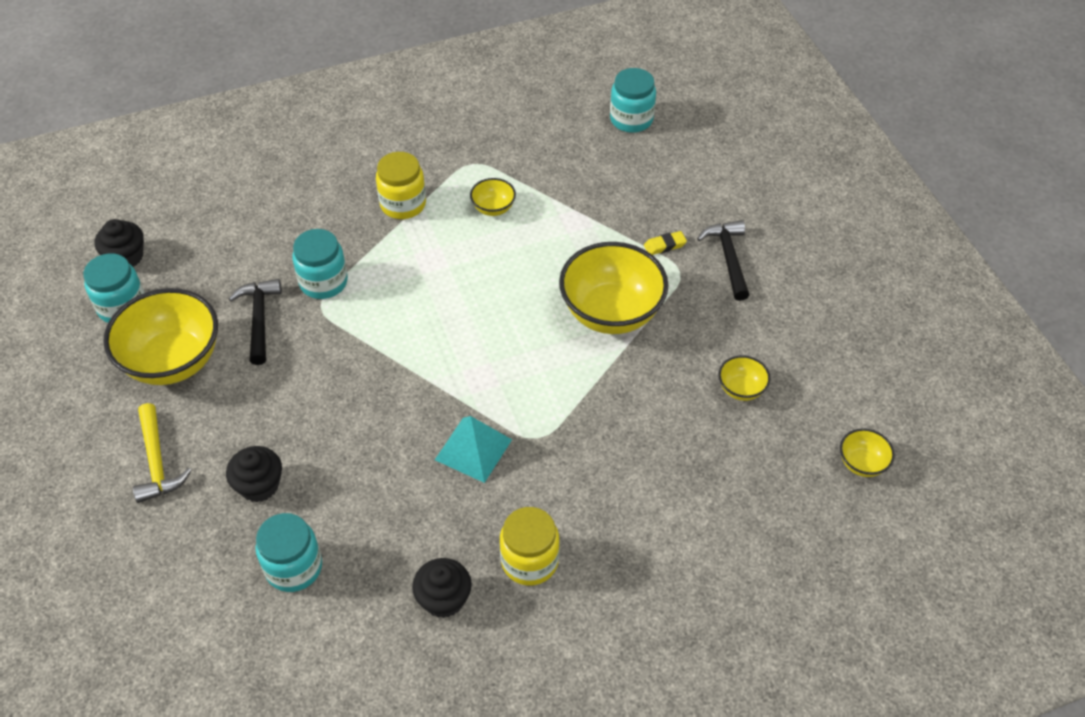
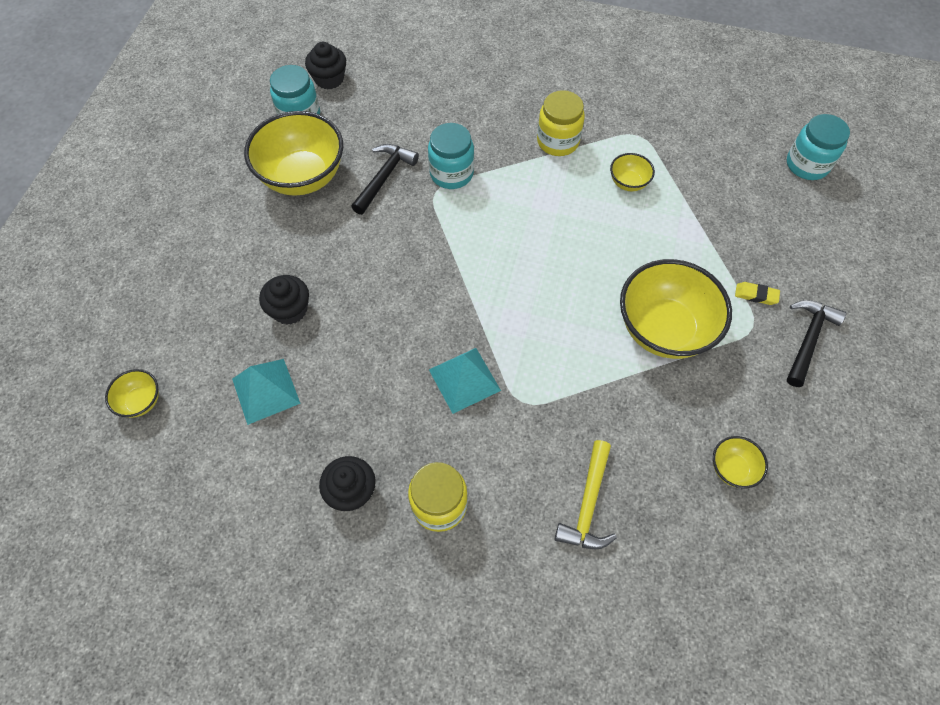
camera: 35 degrees right, 10 degrees up
yellow hammer [133,403,192,503] -> yellow hammer moved to [555,440,617,549]
turquoise jar [255,513,322,592] -> turquoise pyramid [232,359,301,425]
yellow bowl [840,428,895,477] -> yellow bowl moved to [105,369,159,418]

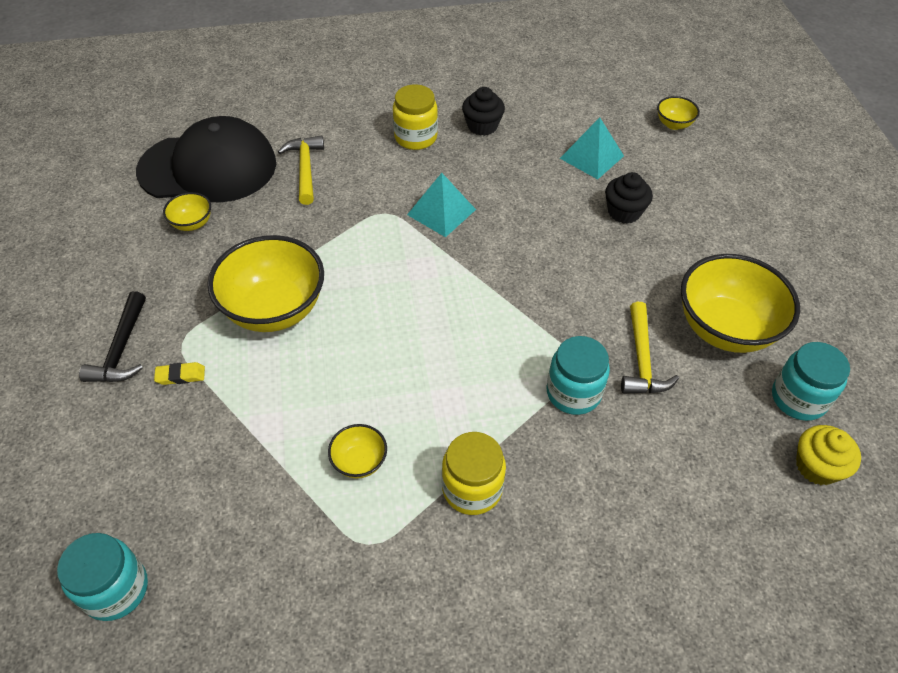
camera: 155 degrees right, 10 degrees down
black cupcake [305,42,346,89] -> yellow cupcake [796,425,861,485]
black hammer [351,144,419,215] -> yellow hammer [621,302,679,394]
none -> black cap [136,116,276,203]

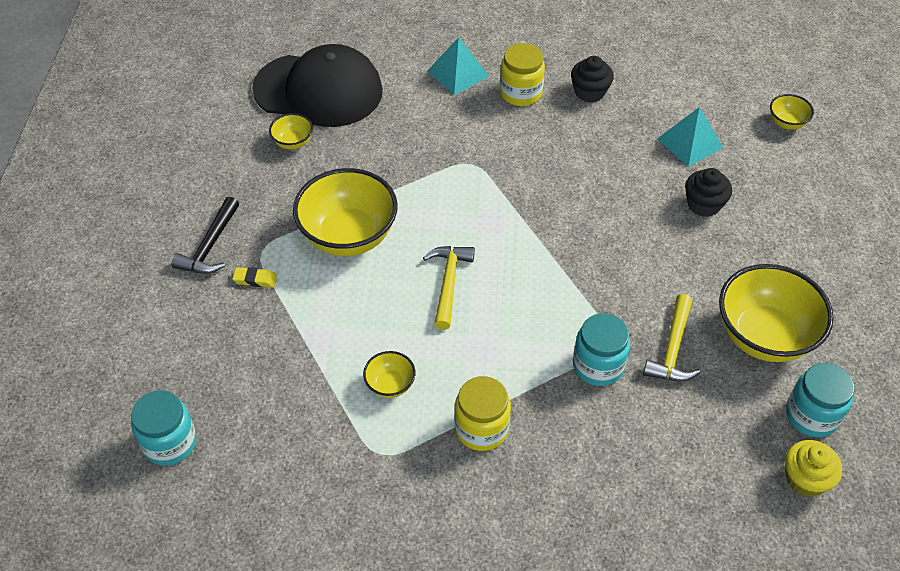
camera: 15 degrees right, 0 degrees up
yellow hammer [278,135,324,205] -> yellow hammer moved to [423,246,475,330]
turquoise pyramid [407,173,476,237] -> turquoise pyramid moved to [428,37,490,95]

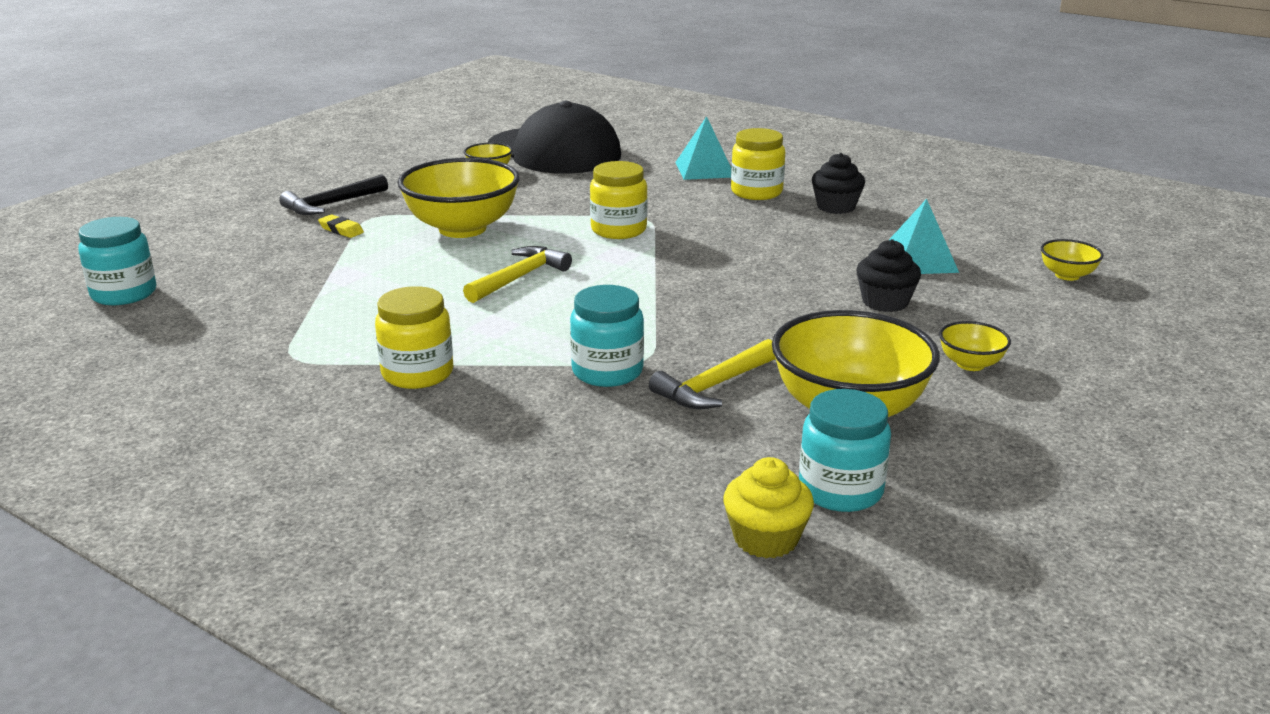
camera: 30 degrees right, 25 degrees down
yellow bowl [363,351,416,398] -> yellow bowl moved to [939,321,1011,371]
none -> yellow jar [590,161,647,239]

